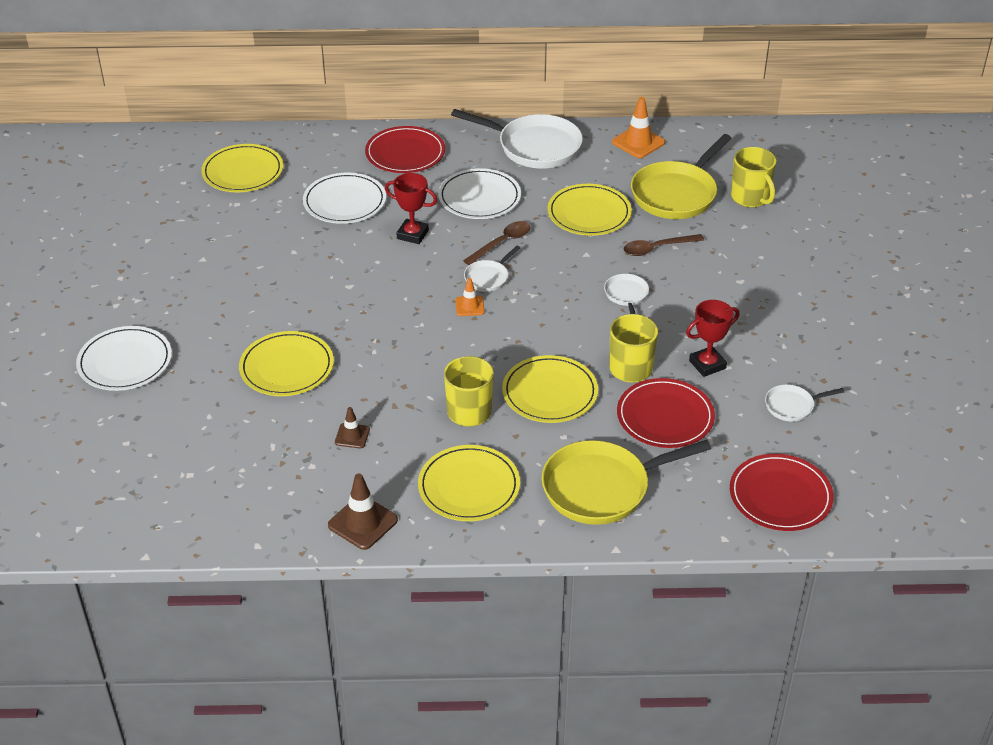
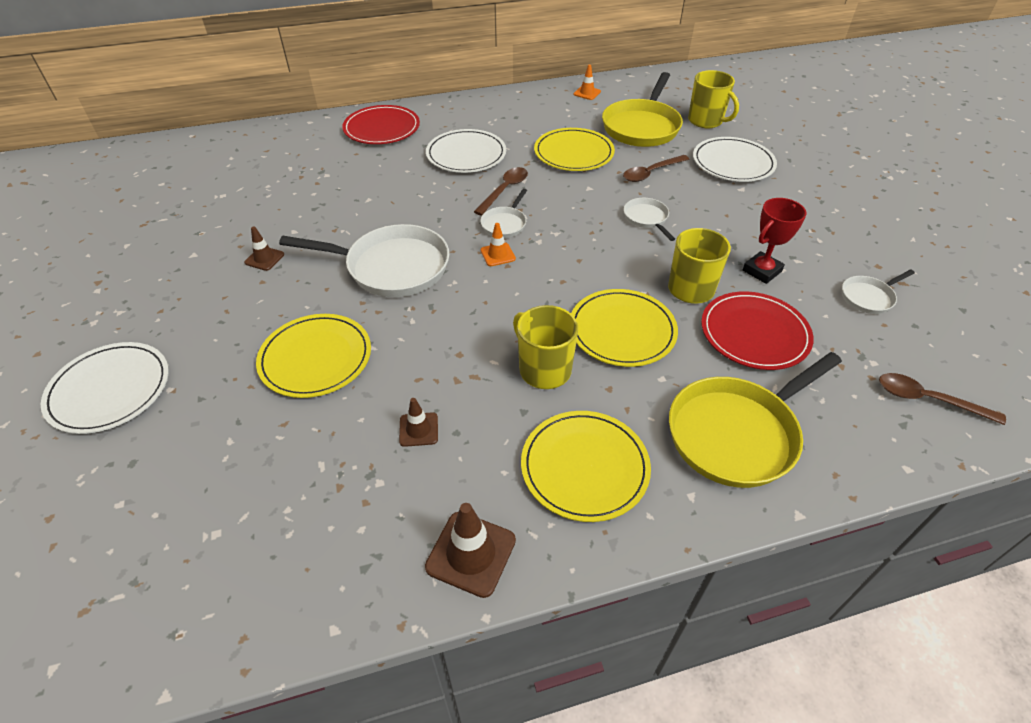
camera: 15 degrees left, 5 degrees up
yellow plate [201,144,283,192] -> none
white plate [303,173,386,224] -> white plate moved to [693,137,777,182]
red trophy [385,173,437,244] -> none
white pan [451,109,583,169] -> white pan moved to [279,224,449,297]
orange traffic cone [612,97,665,158] -> orange traffic cone [574,65,601,100], size x0.60
red plate [730,454,834,531] -> brown spoon [879,373,1006,425]
none -> brown traffic cone [244,227,284,271]

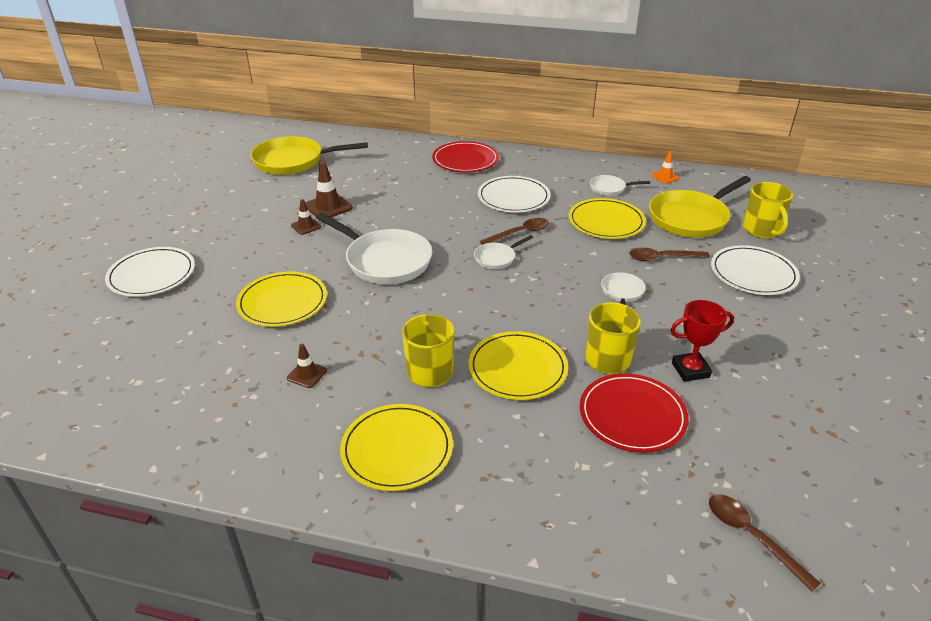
camera: 30 degrees right, 10 degrees down
brown traffic cone [425,503,516,598] -> brown traffic cone moved to [305,162,353,217]
orange traffic cone [480,223,516,266] -> none
yellow pan [669,352,842,488] -> yellow pan moved to [250,136,368,175]
white pan [842,269,915,314] -> white pan moved to [590,175,650,196]

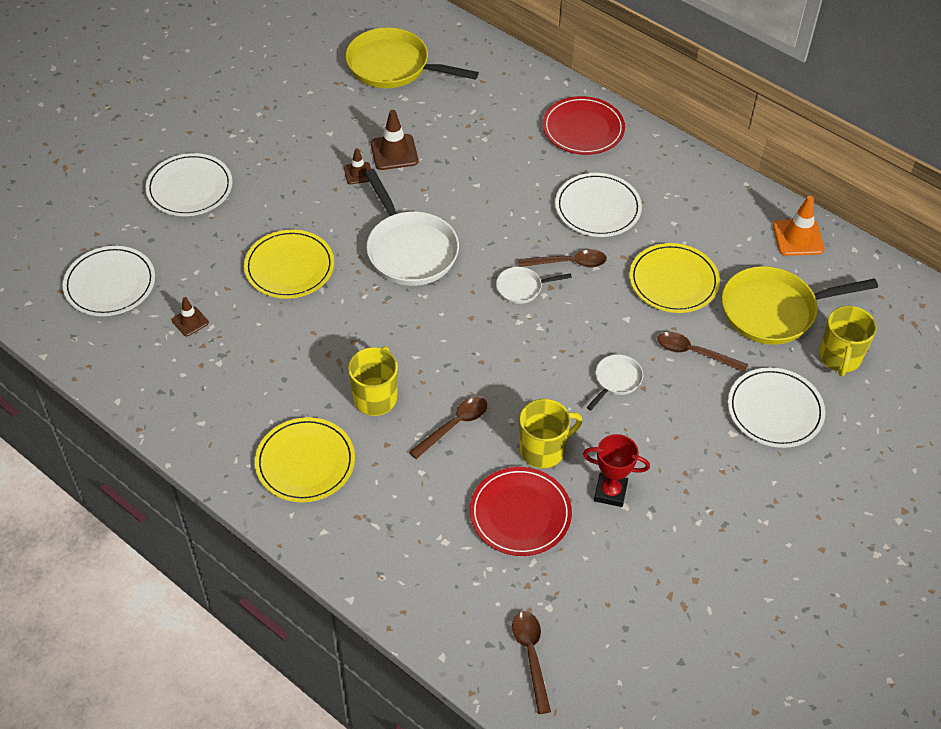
camera: 25 degrees right, 15 degrees up
brown traffic cone [287,344,327,388] -> brown traffic cone moved to [172,297,209,336]
yellow plate [468,331,568,400] -> brown spoon [409,397,487,459]
white pan [590,175,650,196] -> none
orange traffic cone [651,151,680,184] -> orange traffic cone [773,196,825,256], size x1.66
none -> white plate [63,246,155,316]

